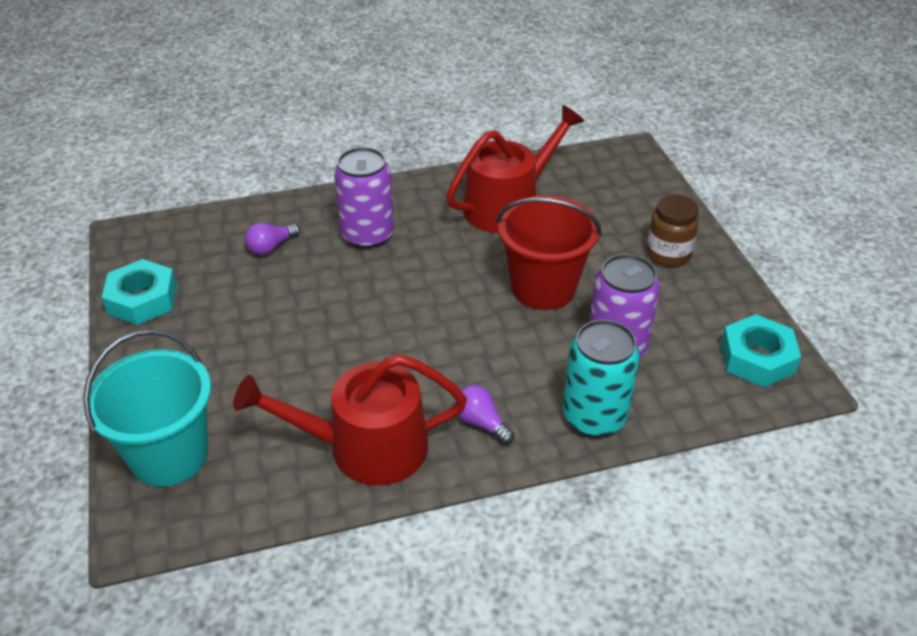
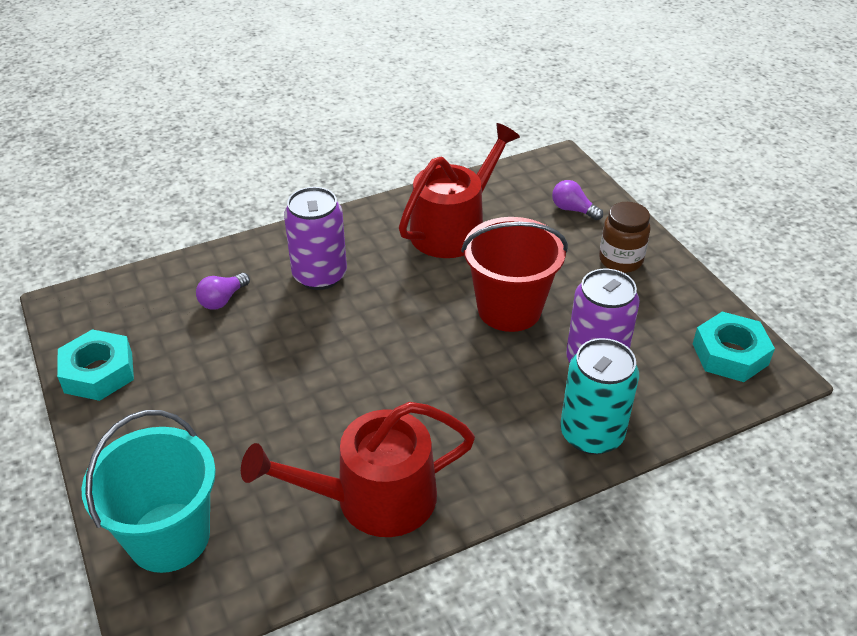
camera: 10 degrees left, 0 degrees up
purple light bulb [455,385,514,445] -> purple light bulb moved to [552,180,603,220]

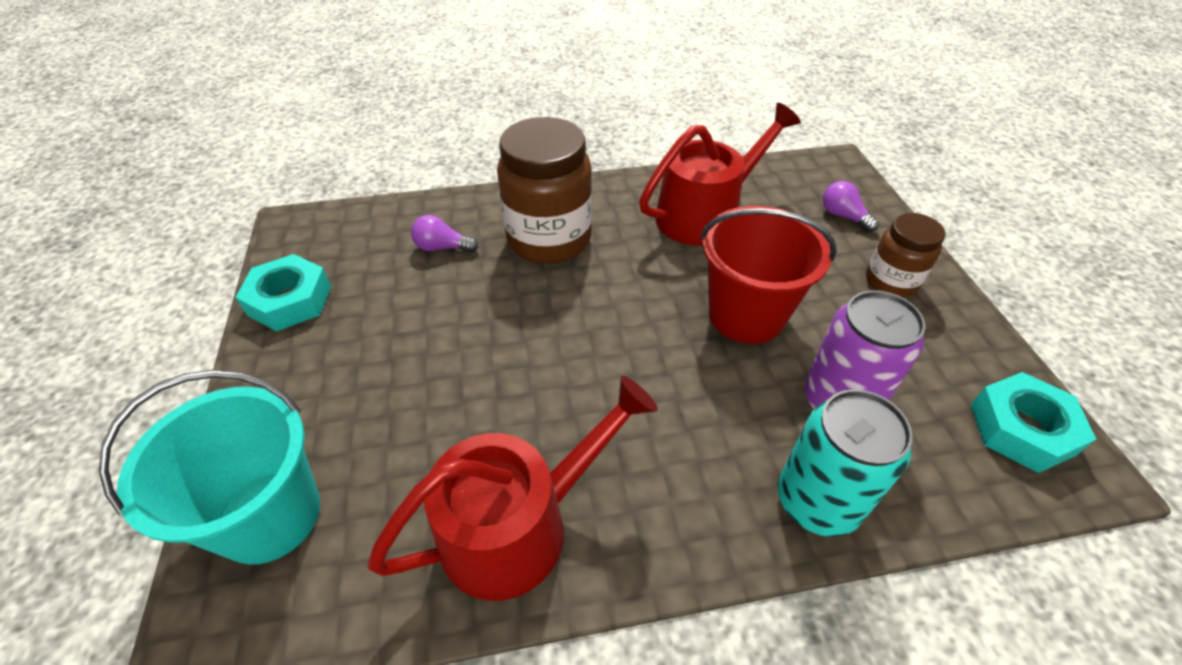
camera: 15 degrees right, 5 degrees up
purple light bulb [196,273,250,310] -> purple light bulb turned 45 degrees clockwise [411,215,478,252]
red watering can [241,402,475,537] -> red watering can turned 150 degrees clockwise [367,376,658,601]
purple can [284,187,347,290] -> brown jar [497,117,592,264]

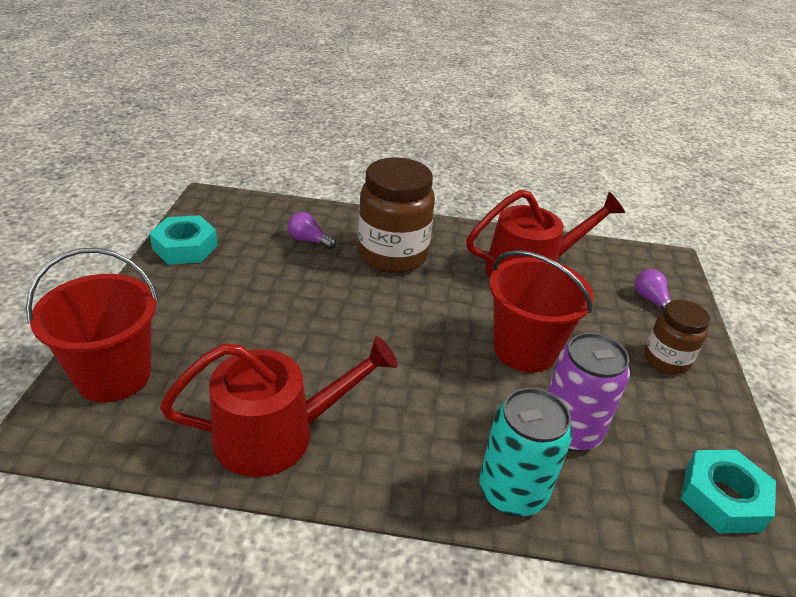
camera: 15 degrees right, 10 degrees down
turquoise bucket [99,370,320,565] -> red bucket [26,248,158,402]

